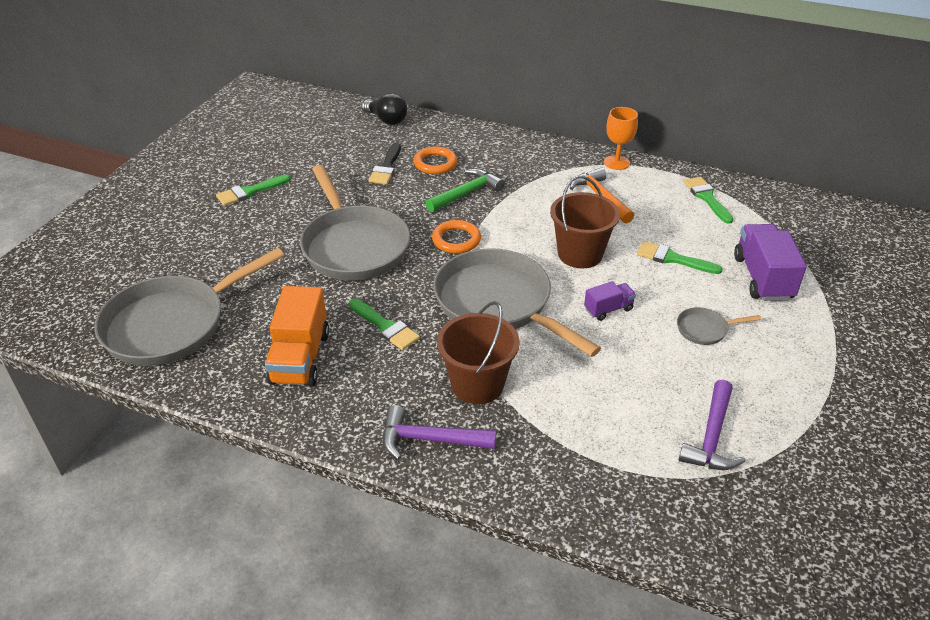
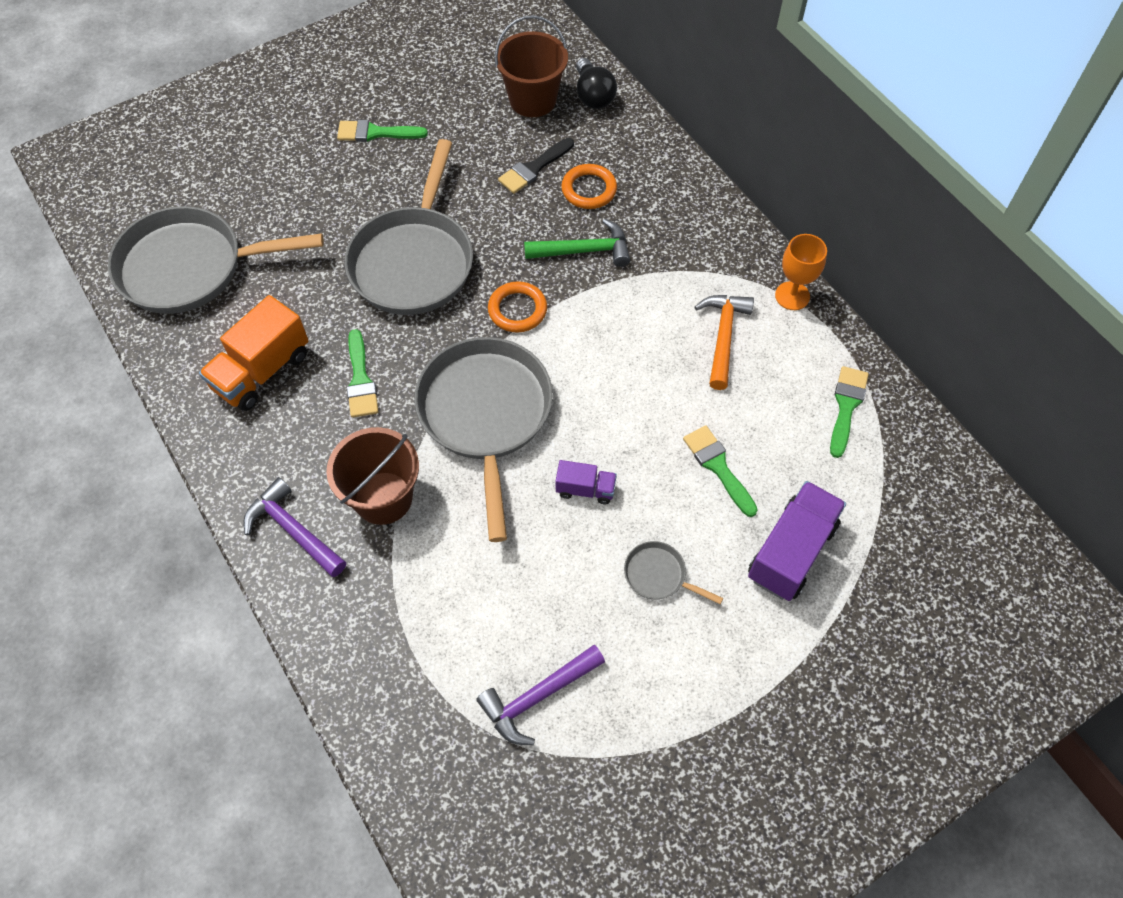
camera: 35 degrees right, 20 degrees up
brown bucket [550,176,620,268] -> brown bucket moved to [495,15,568,117]

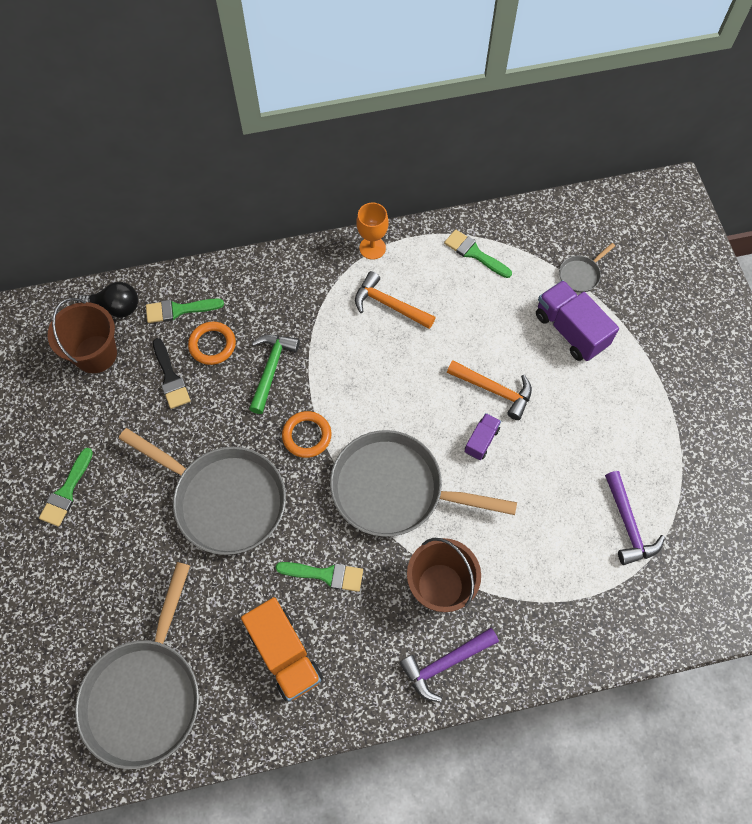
camera: 70 degrees left, 5 degrees up
grey pan [624,541,723,604] -> grey pan moved to [559,243,615,293]
green brush [683,426,758,517] -> green brush moved to [146,298,224,323]
none -> orange hammer [447,360,532,420]

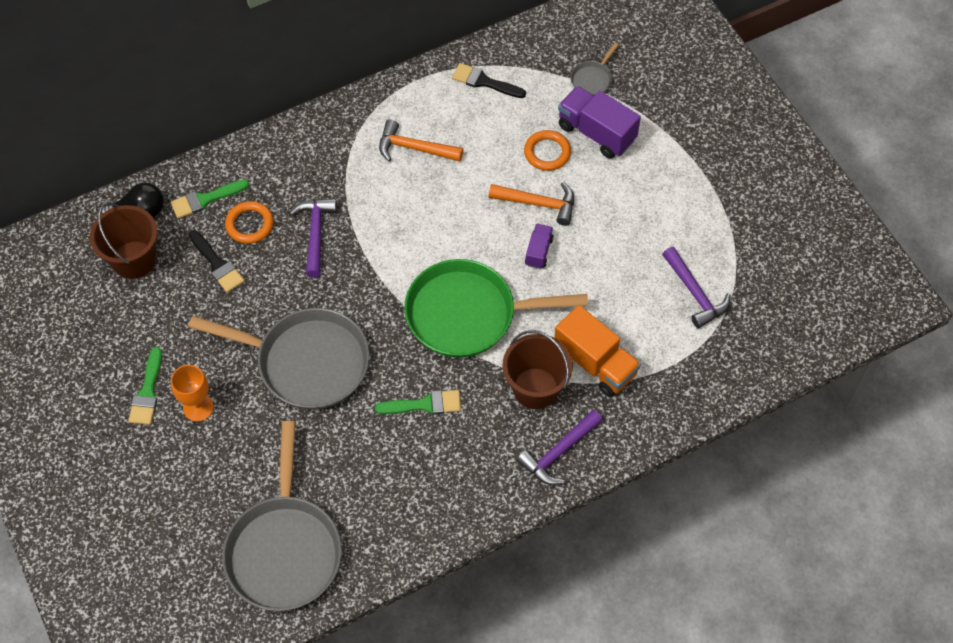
camera: 15 degrees left, 5 degrees down
orange truck [241,597,323,701] -> orange truck moved to [554,305,641,397]
green hammer [249,335,300,414] -> purple hammer [290,198,337,278]
orange ring [282,411,332,458] -> orange ring moved to [524,130,571,171]
grey pan [330,430,517,537] -> green pan [404,259,588,358]
orange goblet [357,203,389,260] -> orange goblet moved to [171,365,214,422]
green brush [444,229,512,278] -> black brush [452,63,526,98]

